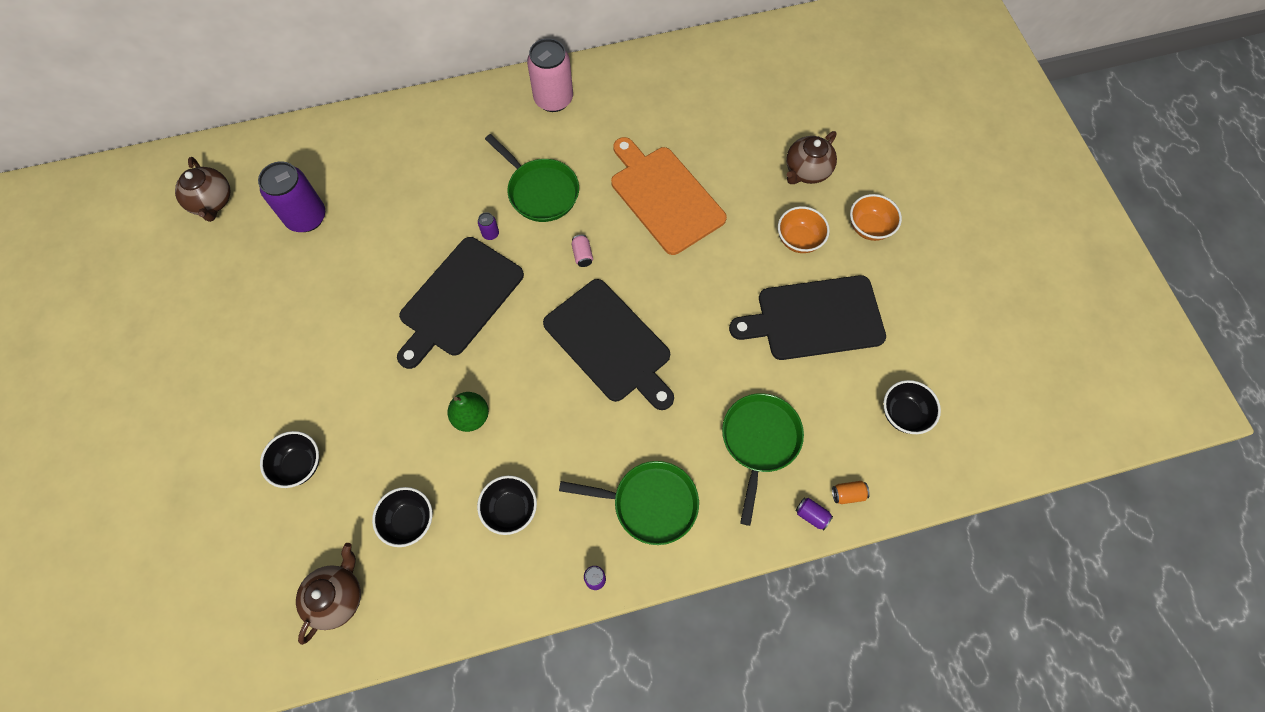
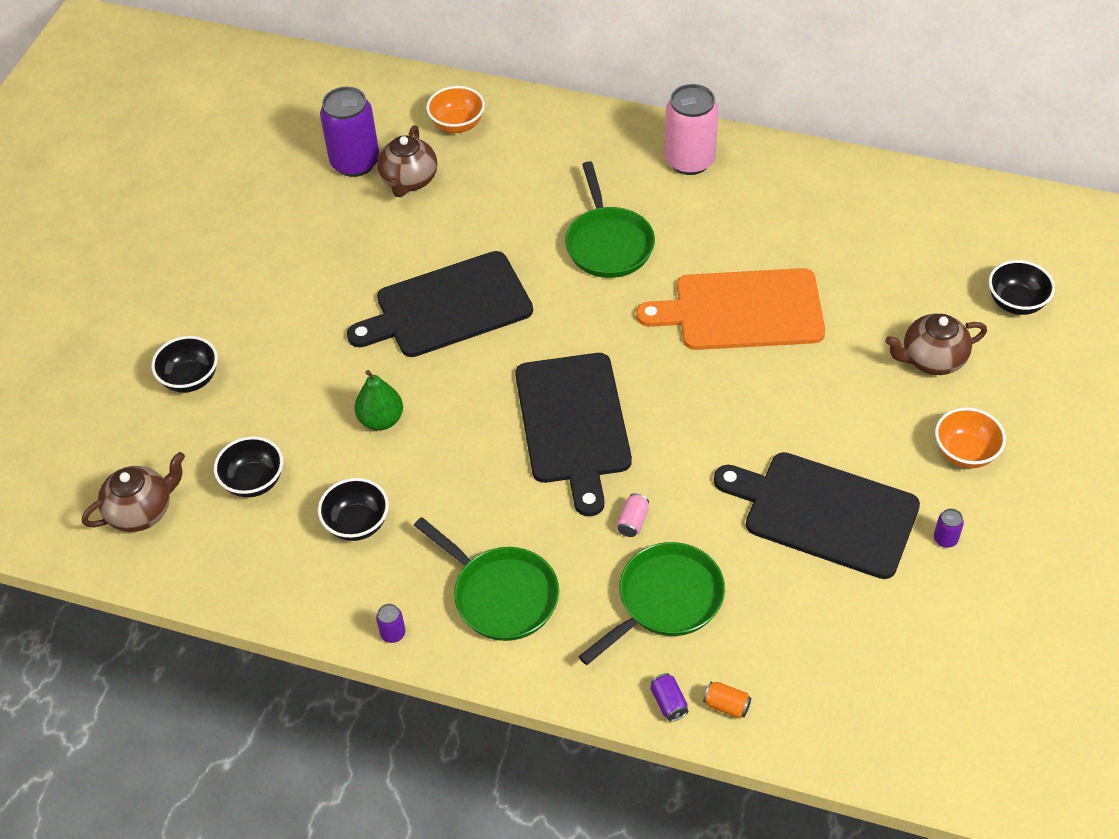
camera: 35 degrees right, 15 degrees down
brown teapot [175,157,231,222] -> brown teapot moved to [377,125,437,197]
purple can [478,212,499,240] -> purple can moved to [934,508,964,548]
pink can [572,235,593,267] -> pink can moved to [617,493,649,537]
orange cutting board [611,137,727,255] -> orange cutting board turned 90 degrees counterclockwise [636,268,825,350]
orange bowl [778,206,830,253] -> orange bowl moved to [426,86,485,133]
black bowl [883,380,941,434] -> black bowl moved to [989,260,1055,315]

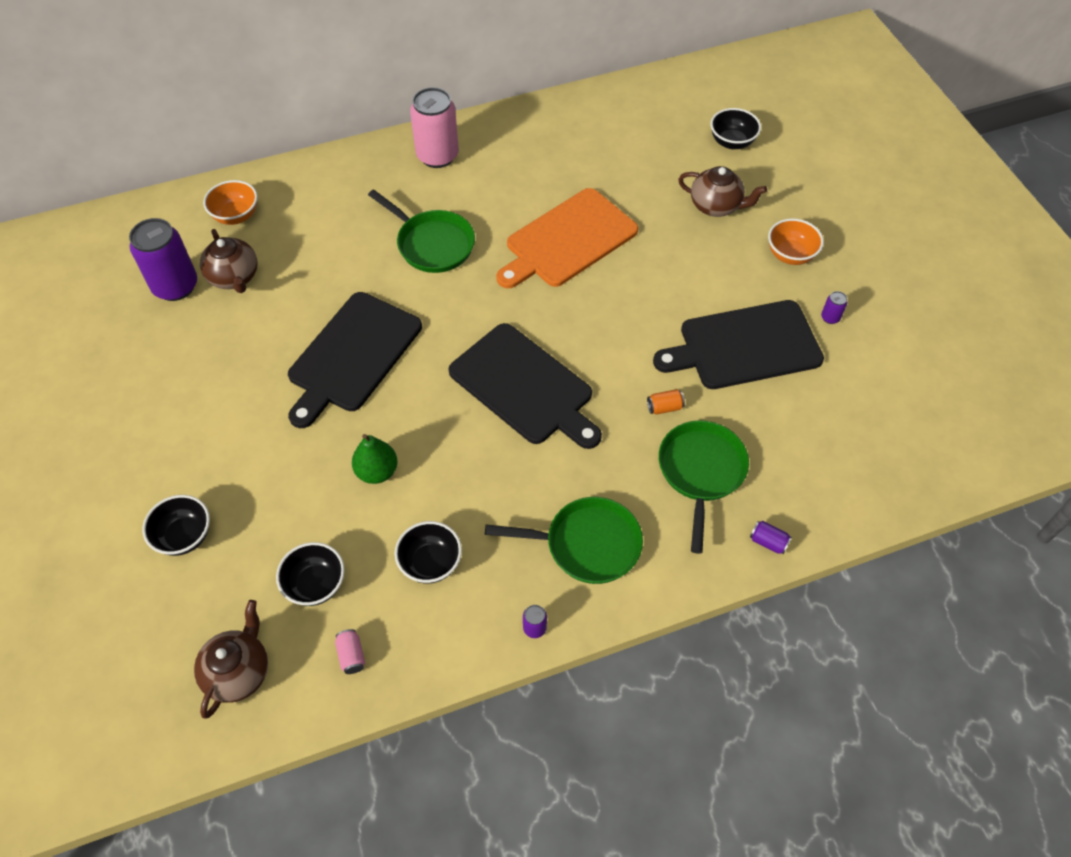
camera: 40 degrees left, 5 degrees up
pink can [617,493,649,537] -> pink can moved to [335,629,365,674]
orange can [703,682,751,718] -> orange can moved to [647,389,685,414]
brown teapot [885,314,987,375] -> brown teapot turned 105 degrees counterclockwise [678,166,767,217]

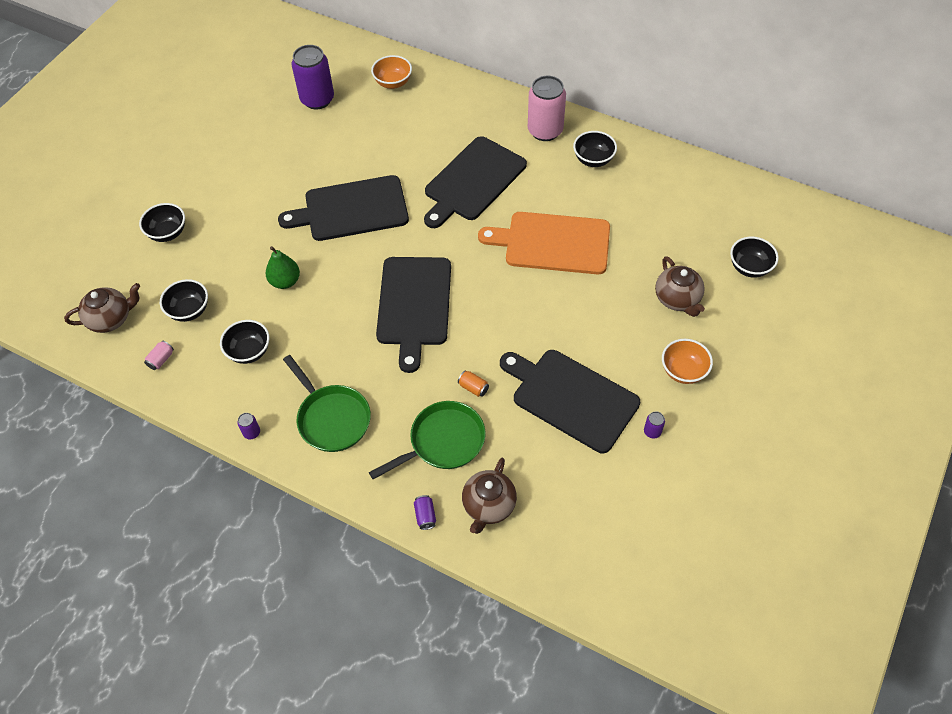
camera: 50 degrees right, 0 degrees up
brown teapot [200,229,257,293] -> brown teapot moved to [462,458,517,534]
green pan [368,189,475,273] -> black cutting board [424,136,527,228]
none -> black bowl [573,131,617,167]

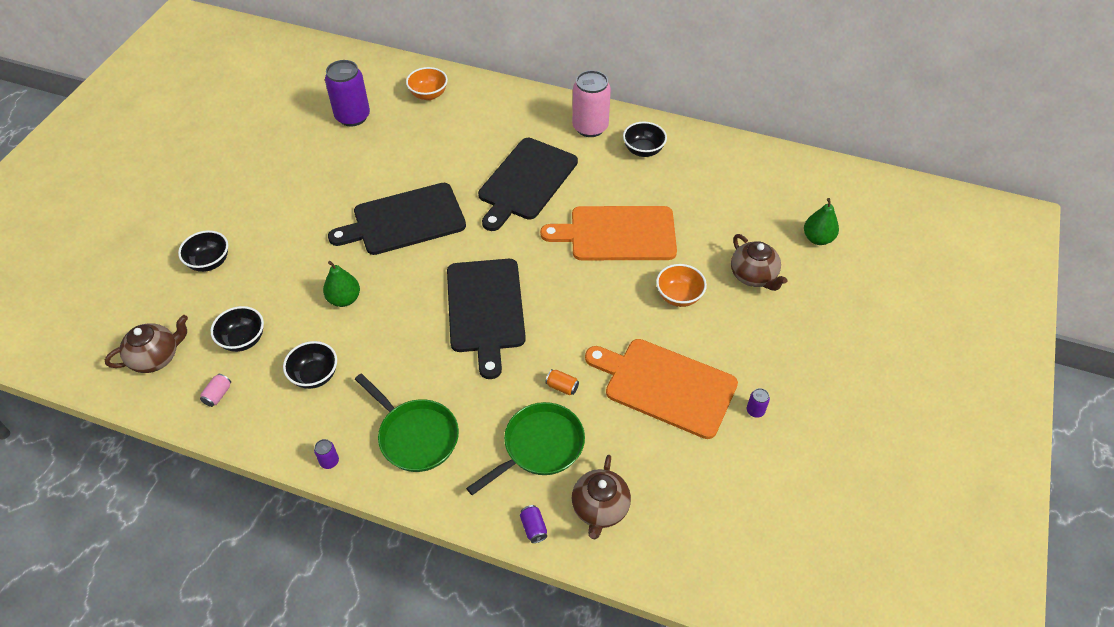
camera: 10 degrees left, 5 degrees down
black cutting board [500,350,640,453] -> orange cutting board [585,339,738,439]
orange bowl [662,339,713,384] -> orange bowl moved to [656,264,707,307]
black bowl [730,237,779,278] -> green pear [804,198,839,245]

